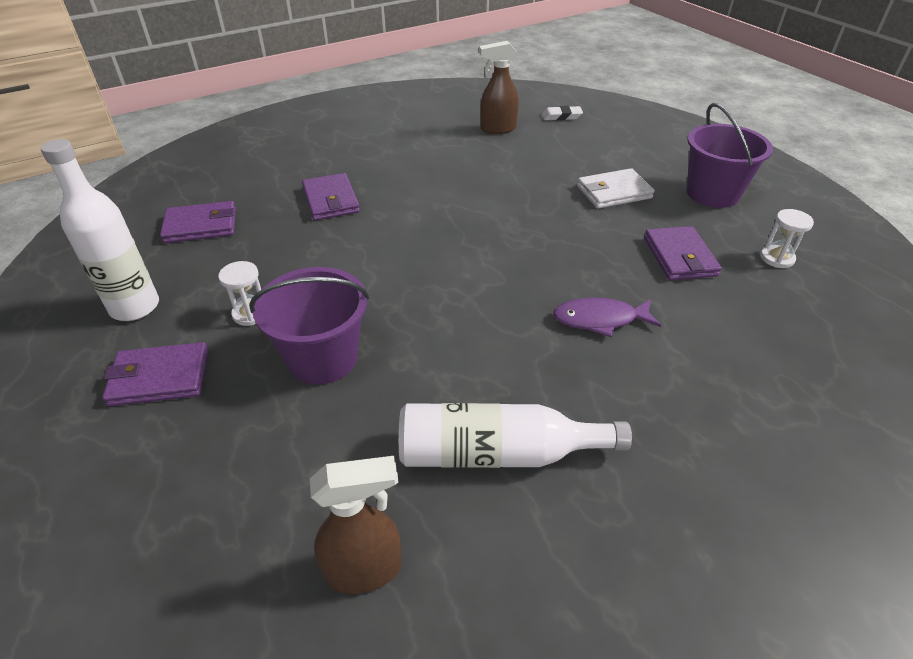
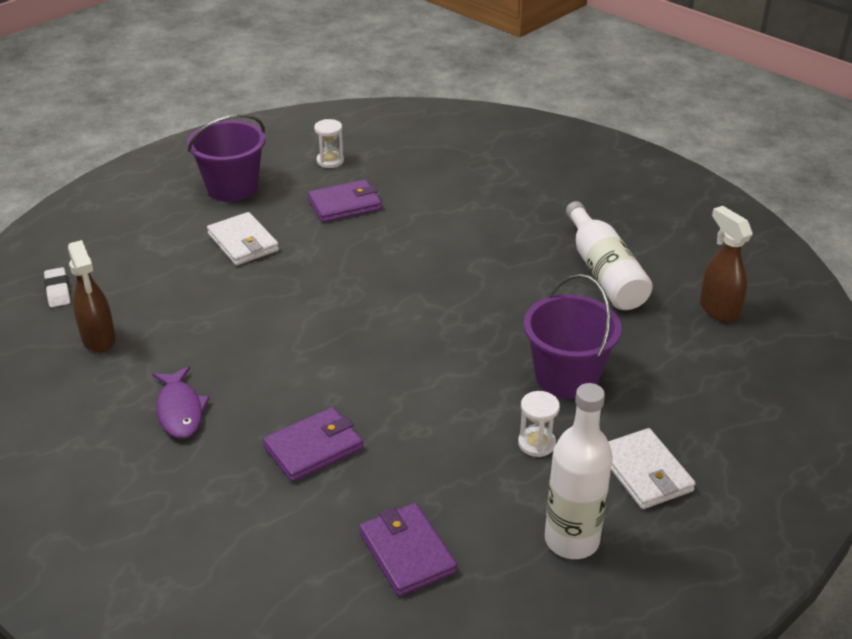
camera: 105 degrees left, 5 degrees down
purple wallet [102,342,209,406] -> white wallet [608,428,696,509]
purple fish [553,298,661,337] -> purple fish moved to [152,366,210,438]

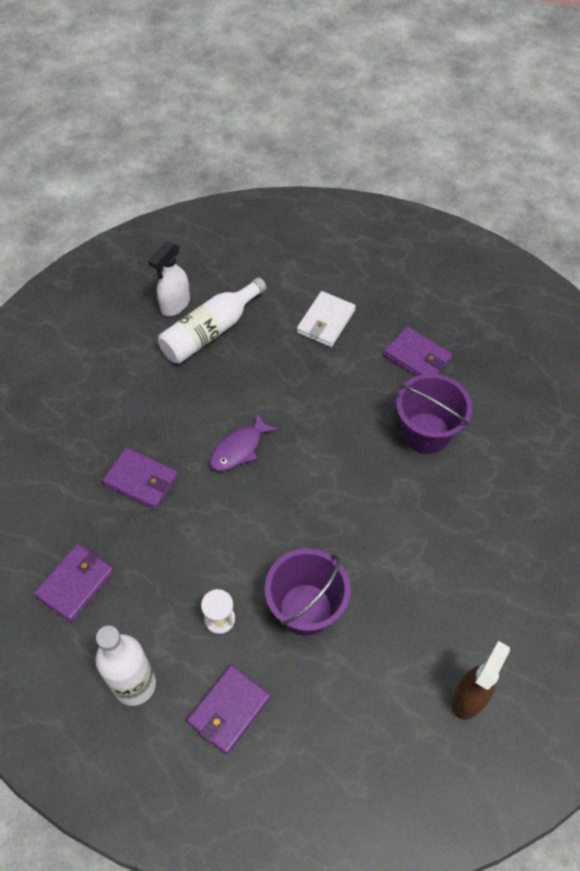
camera: 60 degrees right, 20 degrees up
white eraser [44,267,71,307] -> none
brown spray bottle [68,240,116,353] -> white spray bottle [149,241,190,316]
purple fish [152,366,210,438] -> purple fish moved to [210,412,278,471]
purple bucket [187,114,266,202] -> purple bucket moved to [396,374,472,454]
white hourglass [314,119,344,168] -> none
white bottle [566,201,653,310] -> white bottle moved to [158,277,267,364]
white wallet [608,428,696,509] -> purple wallet [187,665,271,755]

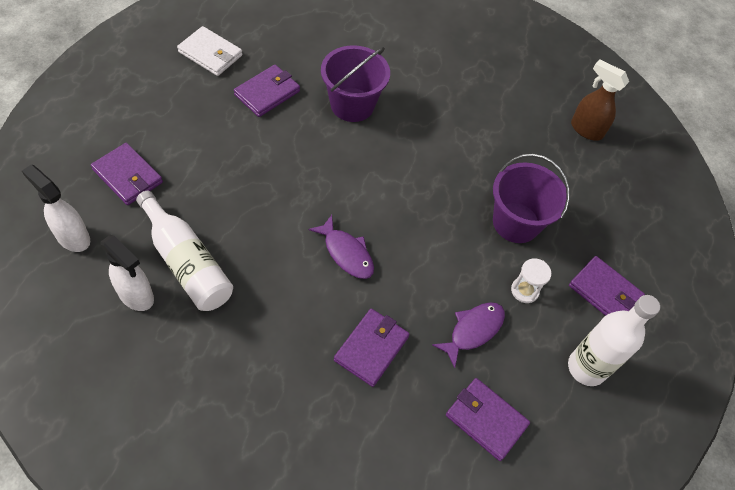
camera: 90 degrees left, 0 degrees up
white wallet [297,291,356,347] -> white wallet moved to [177,26,243,76]
none -> white spray bottle [22,165,90,252]
none -> purple wallet [91,143,163,205]
none -> purple fish [432,302,505,368]

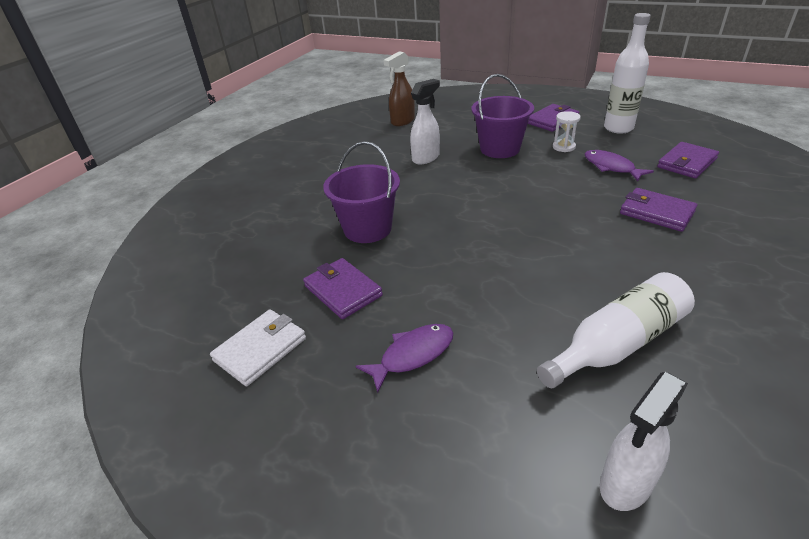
camera: 75 degrees left, 20 degrees down
purple wallet [91,143,163,205] -> none
white spray bottle [100,235,154,311] -> white spray bottle moved to [410,79,440,164]
purple fish [308,215,374,279] -> purple fish moved to [356,324,454,393]

